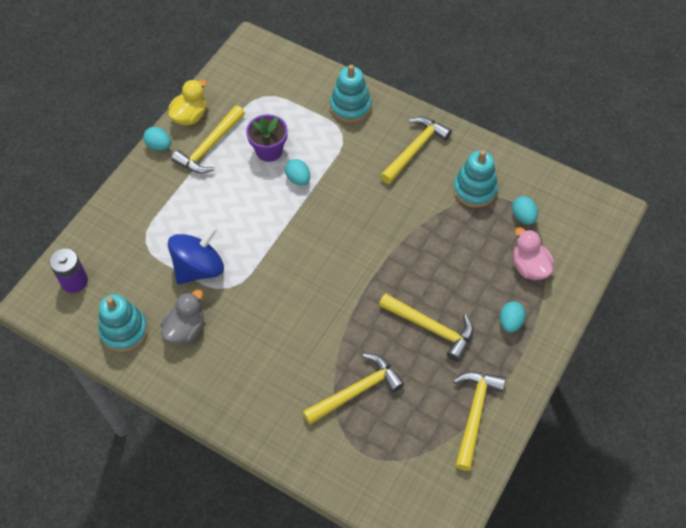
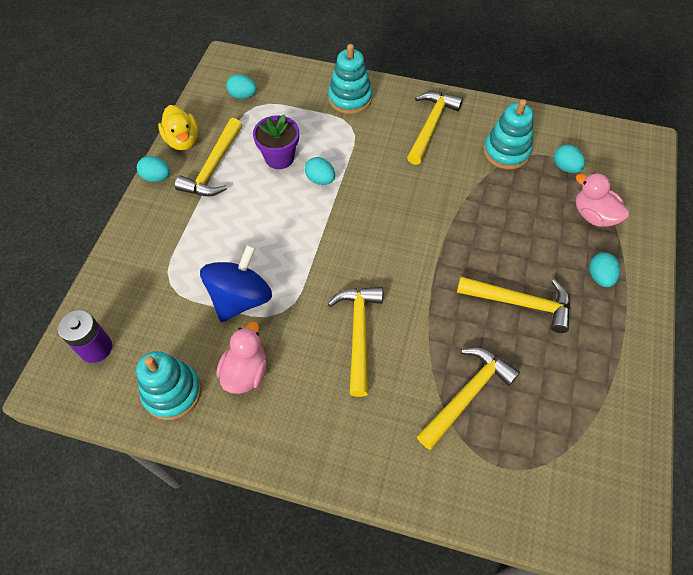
camera: 15 degrees left, 0 degrees up
grey duck [161,290,204,344] -> pink duck [216,322,267,394]
yellow duck [168,80,207,125] -> yellow duck turned 135 degrees clockwise [158,105,198,150]
yellow hammer [453,371,506,471] -> yellow hammer moved to [328,287,383,397]
none -> turquoise egg [226,74,257,99]

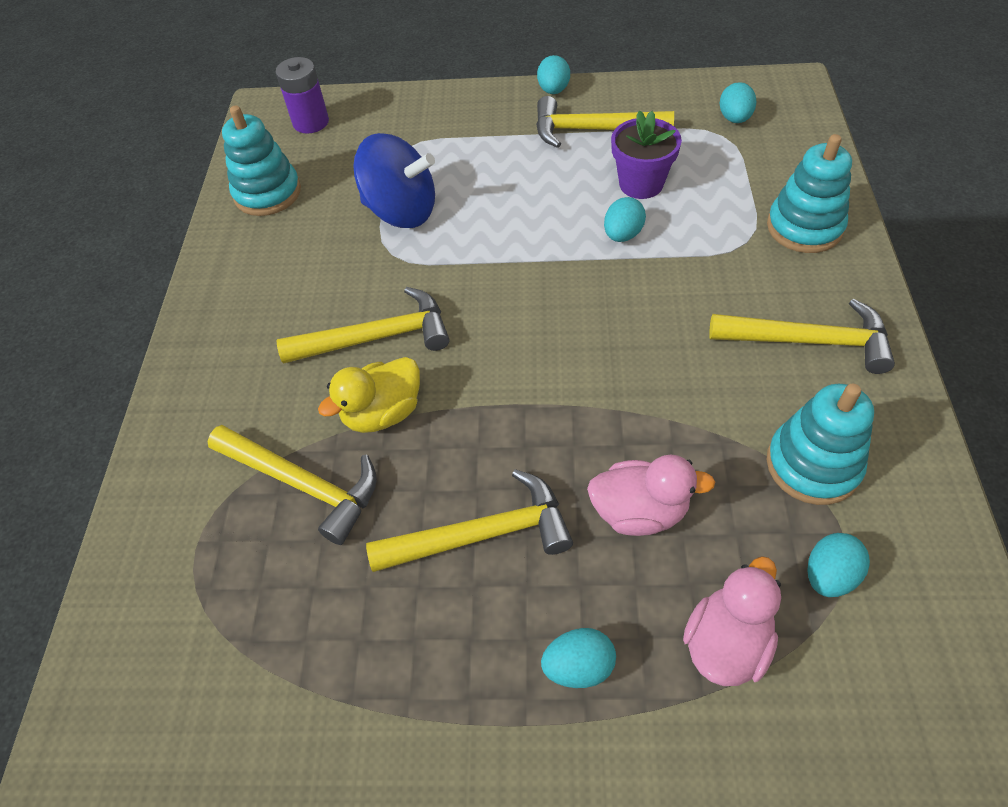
camera: 80 degrees right, 5 degrees down
yellow duck [158,105,198,150] -> yellow duck moved to [318,357,420,433]
pink duck [216,322,267,394] -> pink duck moved to [587,455,715,536]
yellow hammer [457,277,570,333] -> yellow hammer turned 105 degrees counterclockwise [366,469,573,572]

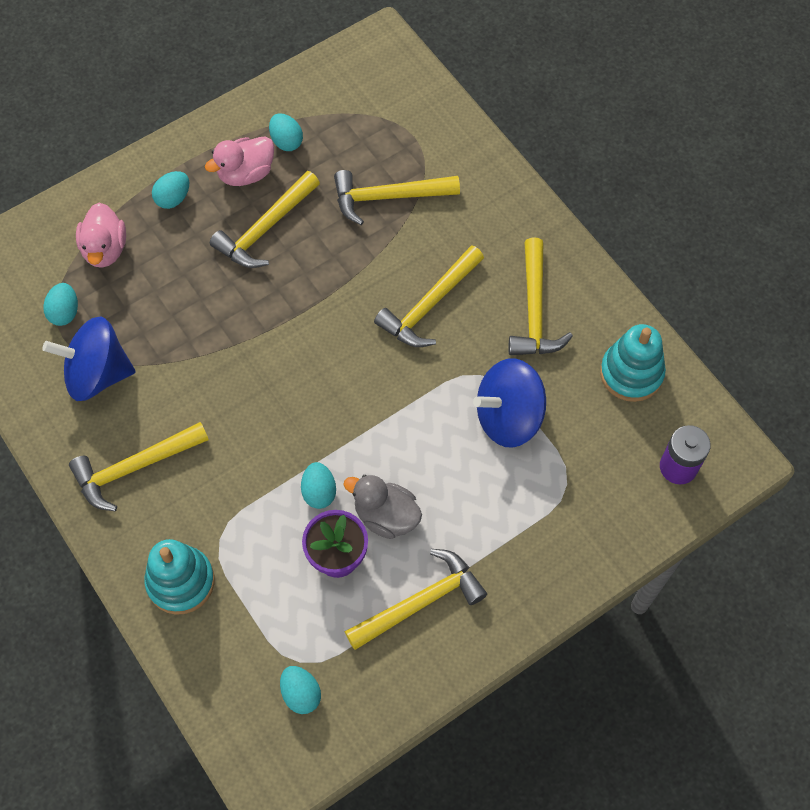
camera: 140 degrees right, 10 degrees up
yellow duck [318,357,420,433] -> none
turquoise egg [537,55,570,94] -> turquoise egg moved to [269,113,303,151]
pink duck [587,455,715,536] -> pink duck moved to [205,136,274,186]
turquoise stacking toy [766,384,874,505] -> blue spinning top [42,316,135,401]
none -> grey duck [344,475,422,539]
none -> yellow hammer [509,238,573,355]

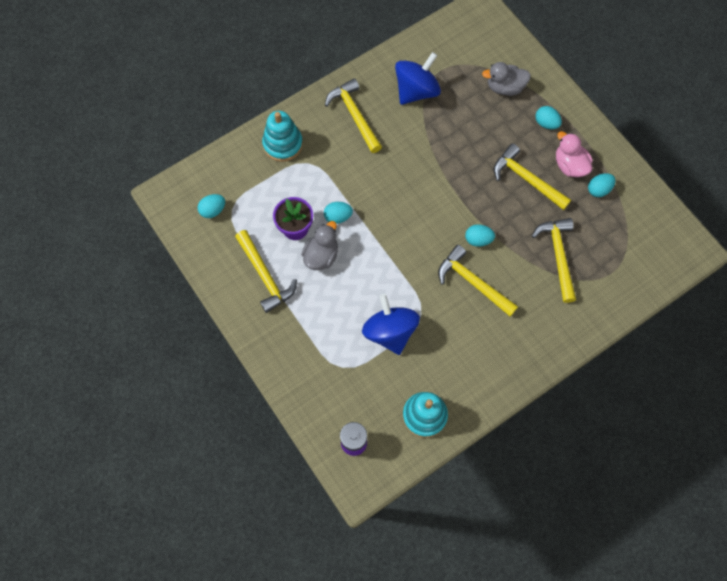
camera: 90 degrees right, 5 degrees up
blue spinning top [42,316,135,401] -> blue spinning top turned 45 degrees clockwise [395,52,441,105]
turquoise egg [43,283,78,326] -> turquoise egg moved to [465,224,495,247]
pink duck [76,203,126,268] -> grey duck [482,62,531,96]
yellow hammer [509,238,573,355] -> none

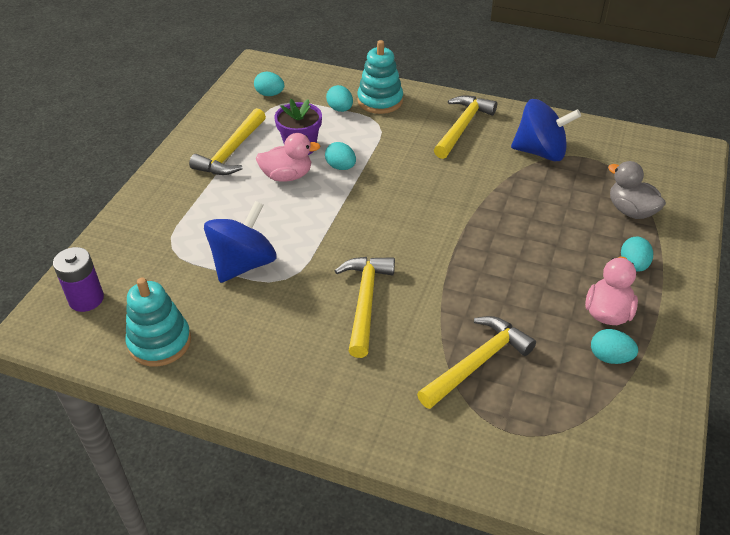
camera: 55 degrees right, 25 degrees down
grey duck [301,221,338,270] -> pink duck [256,133,320,182]
turquoise egg [465,224,495,247] -> turquoise egg moved to [326,85,353,112]
yellow hammer [494,144,571,210] -> none

